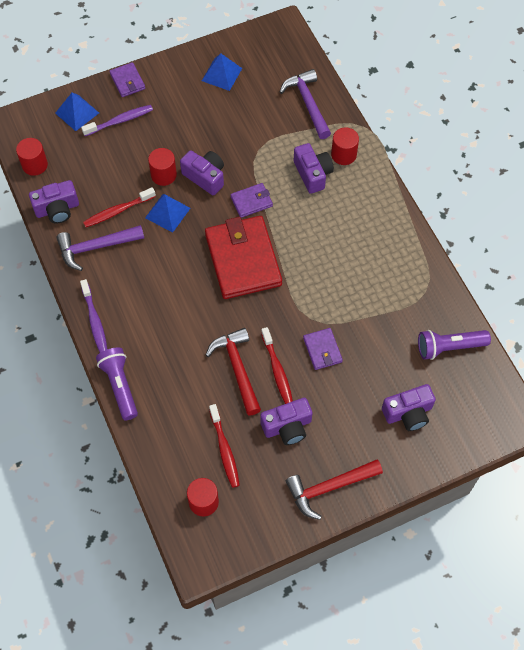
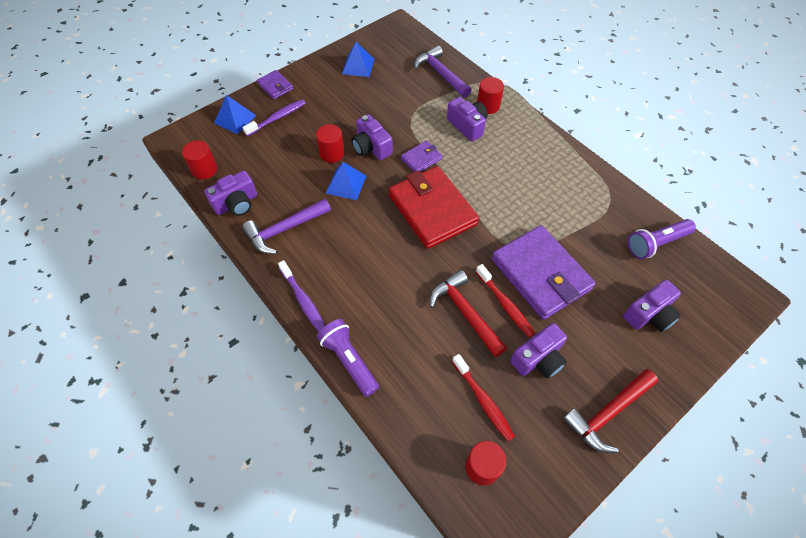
camera: 15 degrees left, 5 degrees down
red toothbrush [83,187,156,227] -> none
purple camera [180,150,224,195] -> purple camera turned 150 degrees counterclockwise [352,114,393,160]
purple wallet [303,328,343,370] -> purple wallet [491,225,596,320], size x2.15

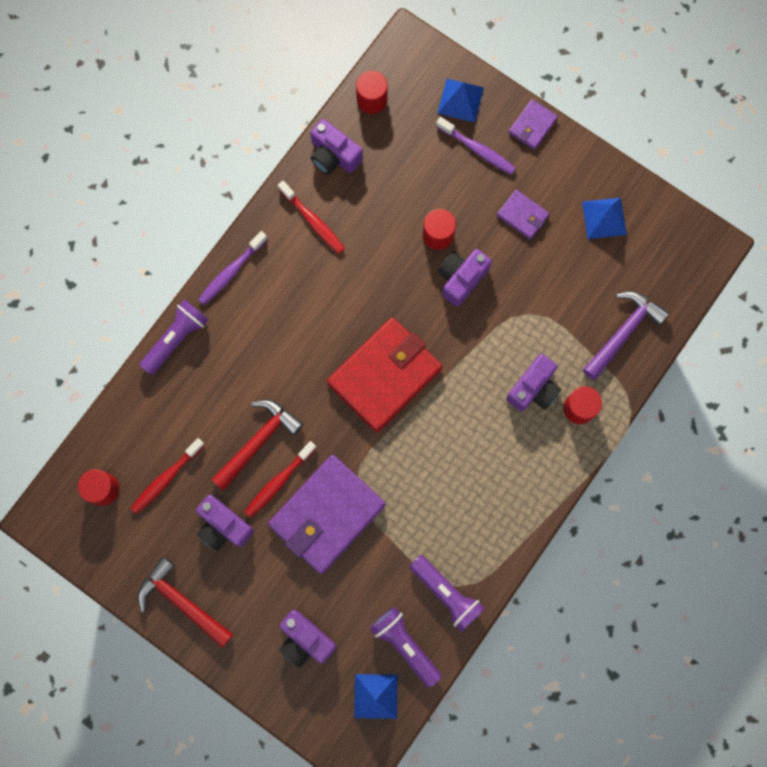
camera: 75 degrees right, 20 degrees up
purple hammer [242,198,331,254] -> red toothbrush [278,181,345,254]
blue pyramid [325,162,366,200] -> blue pyramid moved to [354,674,397,719]
purple wallet [401,141,443,172] -> purple wallet moved to [497,190,550,239]
none -> purple flashlight [409,555,485,632]

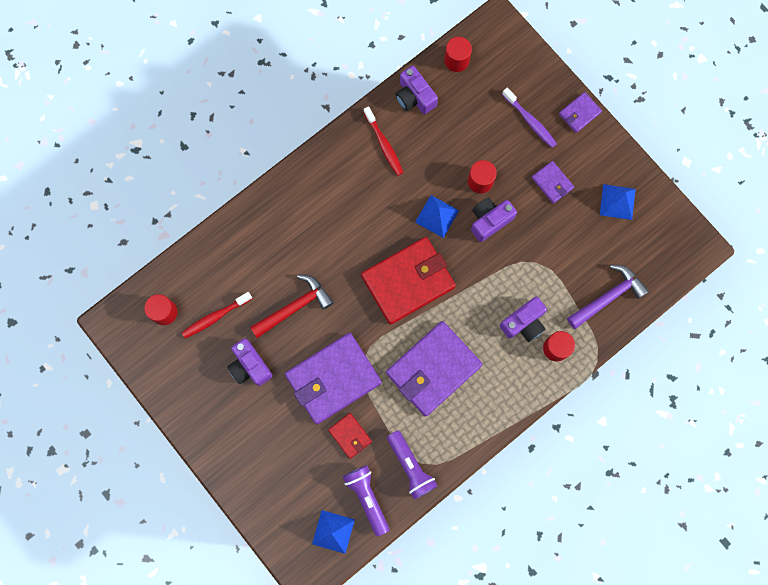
camera: 15 degrees right, 0 degrees up
red hammer [138,556,233,648] -> none
purple flashlight [140,299,209,375] -> none
purple toothbrush [198,231,267,305] -> none
red toothbrush [245,441,316,518] -> none
purple camera [279,610,337,667] -> none
blue pyramid [437,79,484,123] -> blue pyramid moved to [415,195,459,238]
none -> red wallet [328,413,372,459]
none -> purple wallet [386,321,482,417]

